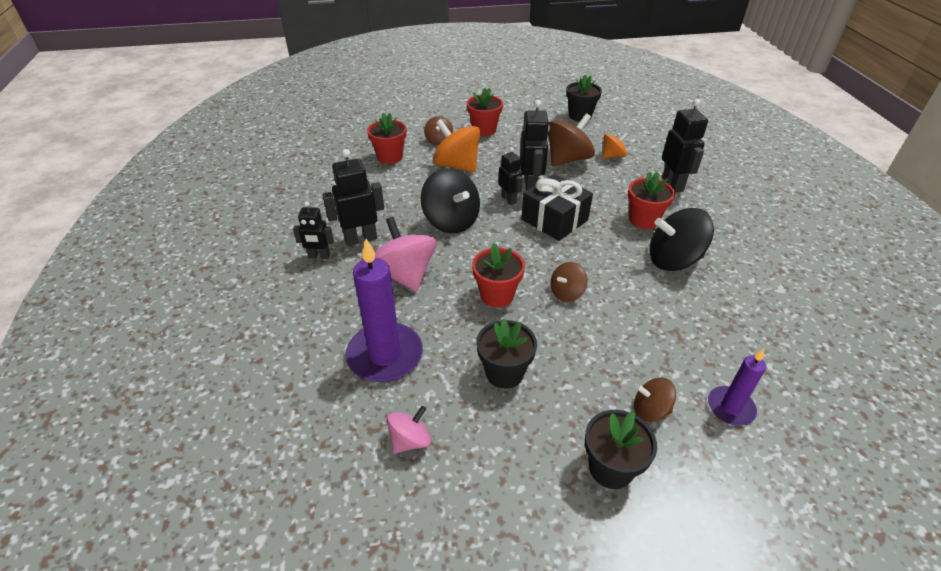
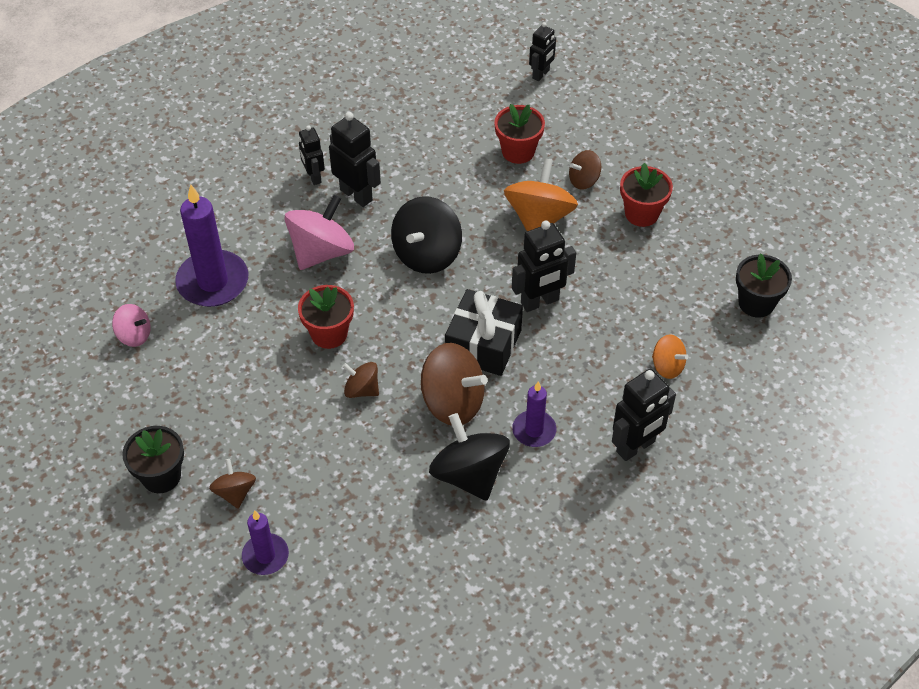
camera: 65 degrees right, 10 degrees up
black flower pot [476,318,537,389] -> none
black robot [498,147,523,205] -> black robot moved to [529,22,556,81]
brown spinning top [548,113,595,166] -> brown spinning top moved to [421,343,487,426]
red flower pot [628,172,675,229] -> purple candle [512,382,557,447]

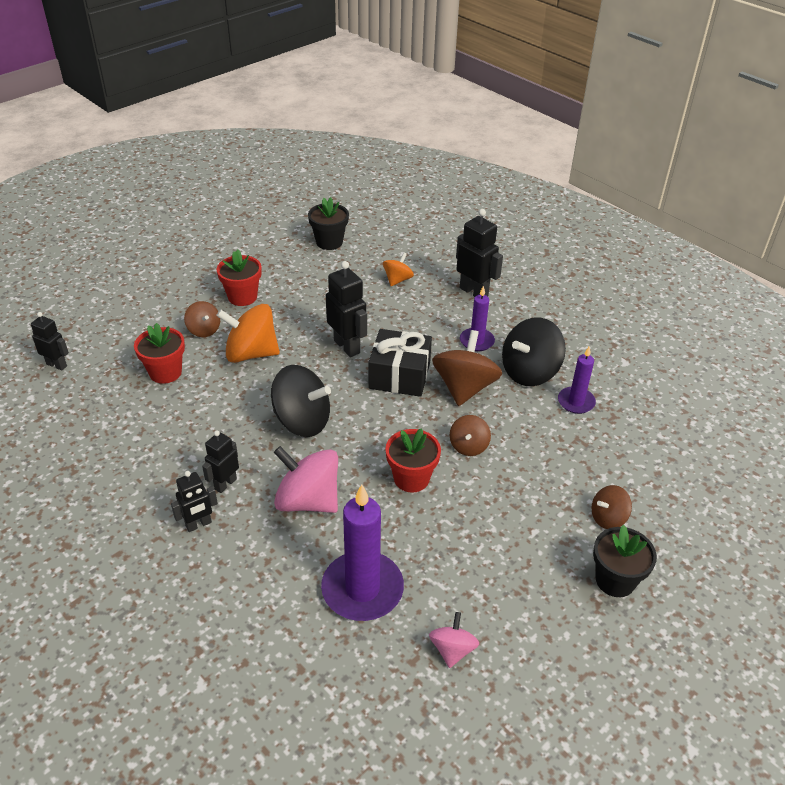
camera: 100 degrees left, 10 degrees down
purple candle [242,511,289,575] -> purple candle moved to [558,346,596,414]
black robot [329,112,381,207] -> black robot [202,430,239,493], size x0.63

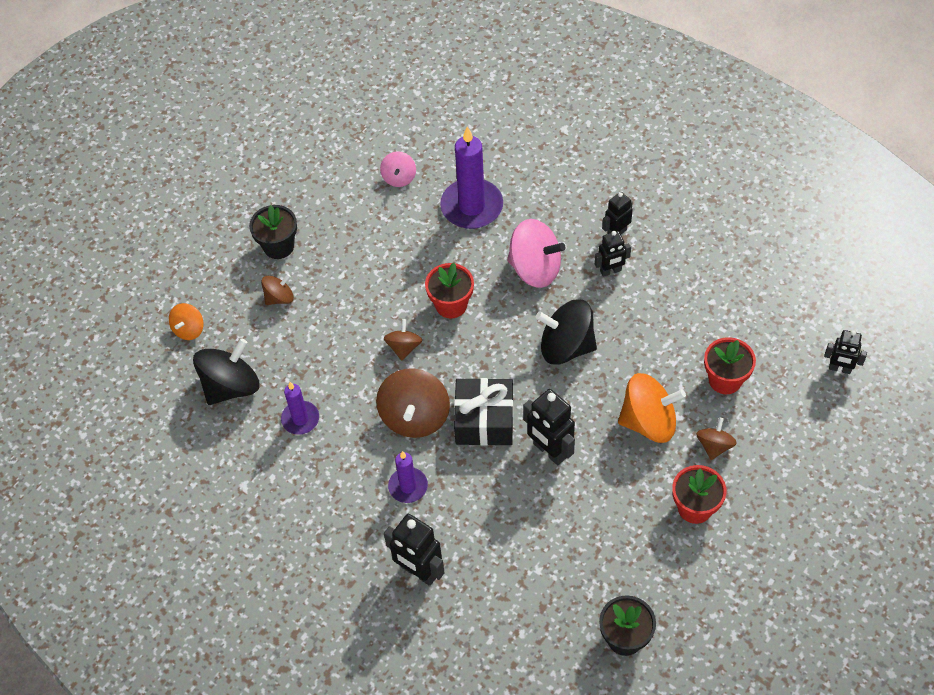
camera: 175 degrees right, 15 degrees up
brown spinning top [184,301,220,337] -> brown spinning top turned 60 degrees clockwise [696,417,737,460]
black robot [202,430,239,493] -> black robot turned 45 degrees clockwise [595,231,631,277]
orange spinning top [383,252,414,286] -> orange spinning top moved to [169,303,204,340]
black spinning top [502,318,566,386] -> black spinning top moved to [193,338,260,405]

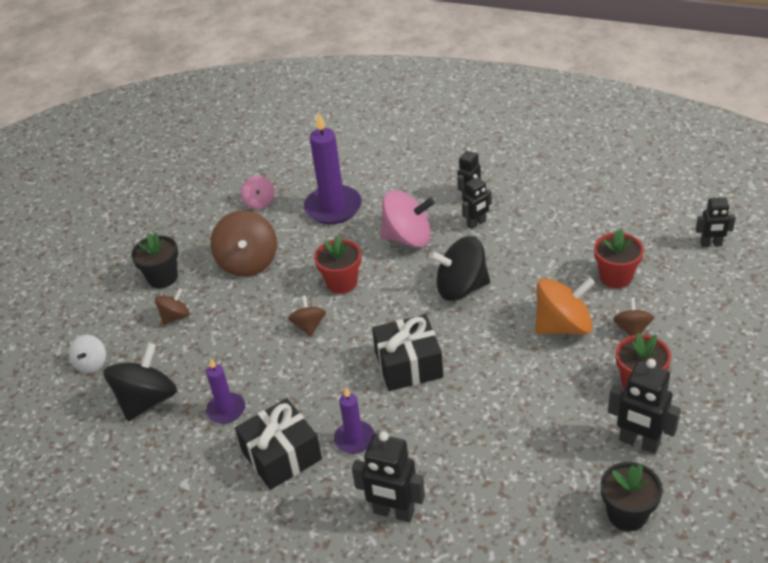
camera: 15 degrees left, 15 degrees down
orange spinning top [169,303,204,340] -> white spinning top [69,335,106,373]
brown spinning top [376,368,450,438] -> brown spinning top moved to [210,211,277,277]
black robot [523,389,575,465] -> black robot moved to [608,359,681,454]
none -> black gift [235,398,322,490]

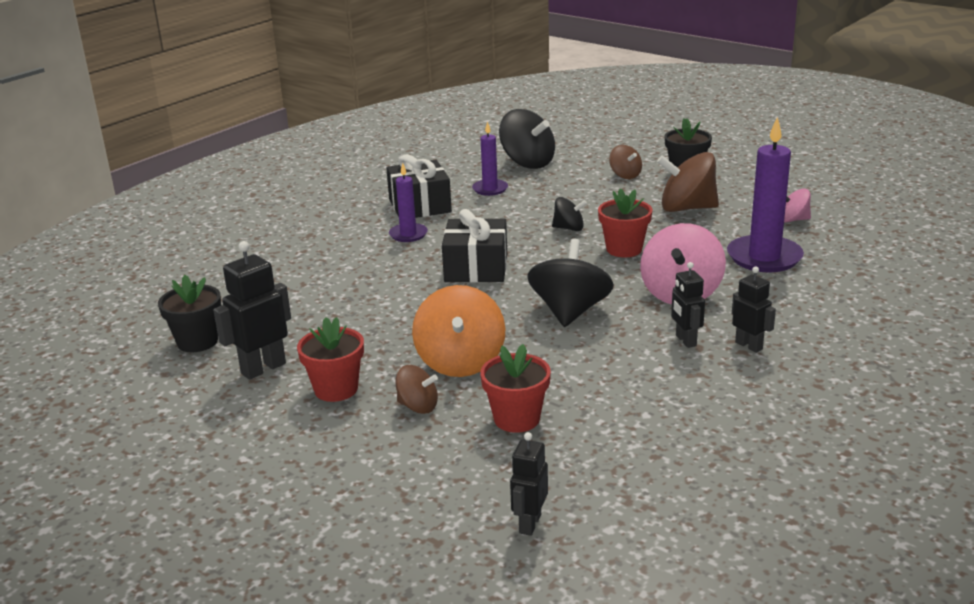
camera: 105 degrees right, 15 degrees down
white spinning top [69,335,106,373] -> none
brown spinning top [288,296,326,336] -> black spinning top [552,197,587,231]
black robot [352,431,425,522] -> none

